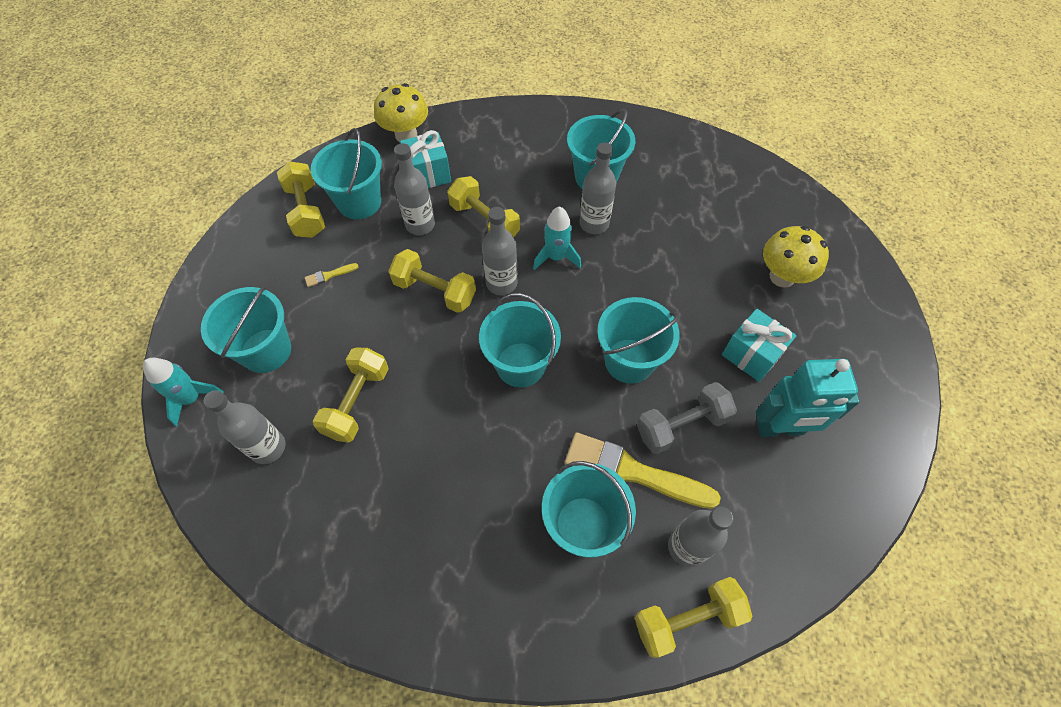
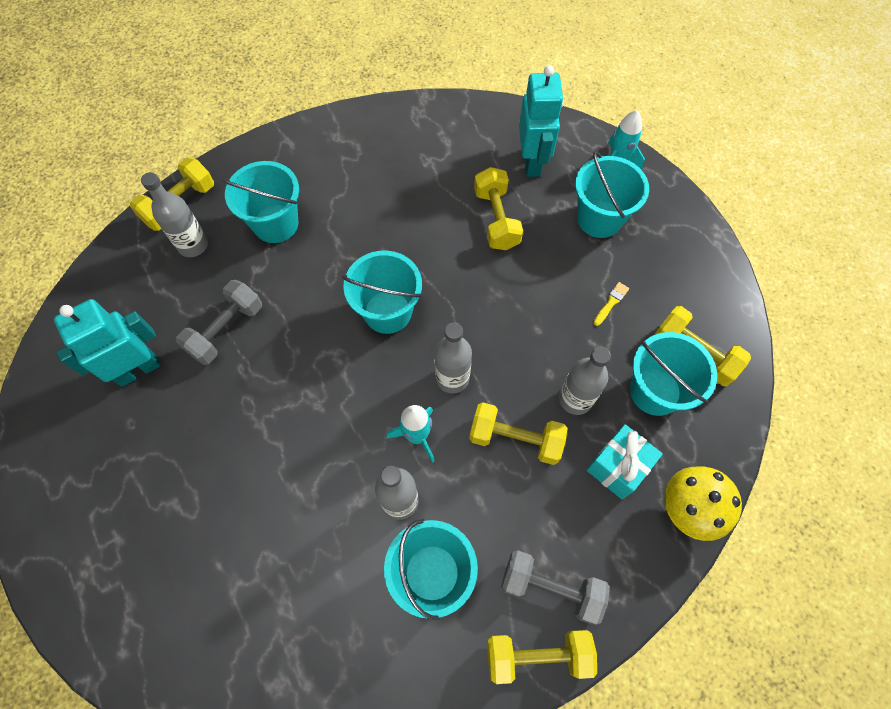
camera: 150 degrees right, 5 degrees up
grey bottle [204,390,286,464] -> turquoise robot [519,65,564,177]
yellow dumbbell [389,249,476,313] -> yellow dumbbell moved to [487,630,597,684]
yellow brush [564,432,721,509] -> none
turquoise bucket [597,297,680,384] -> none
turquoise gift [722,309,797,382] -> none
yellow mushroom [763,226,829,288] -> none
none -> grey dumbbell [501,550,610,625]

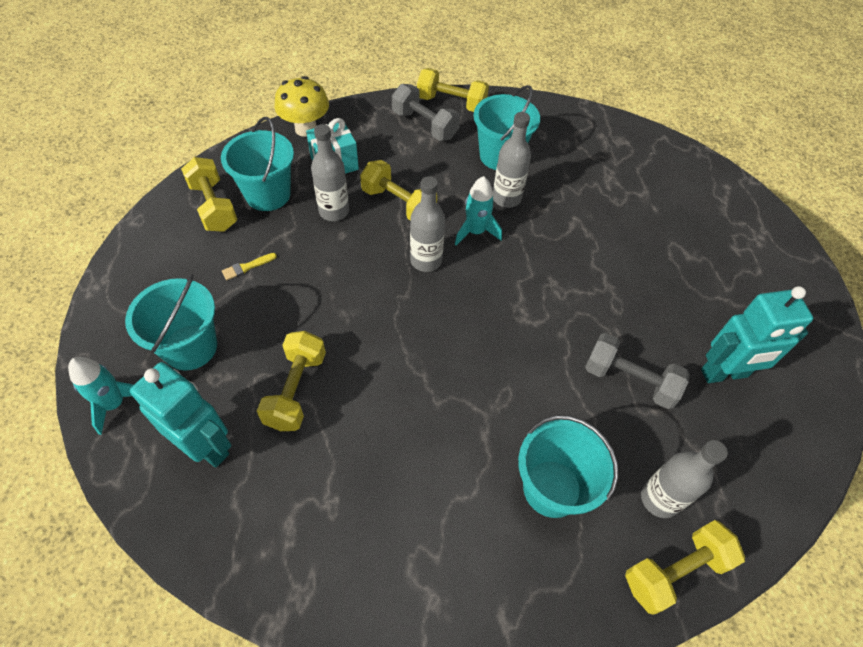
camera: 160 degrees left, 10 degrees down
grey dumbbell [176,280,262,365] -> grey dumbbell turned 60 degrees clockwise [585,333,689,409]
turquoise bucket [342,251,422,334] -> none
turquoise robot [519,65,564,177] -> turquoise robot turned 105 degrees clockwise [130,362,232,468]

